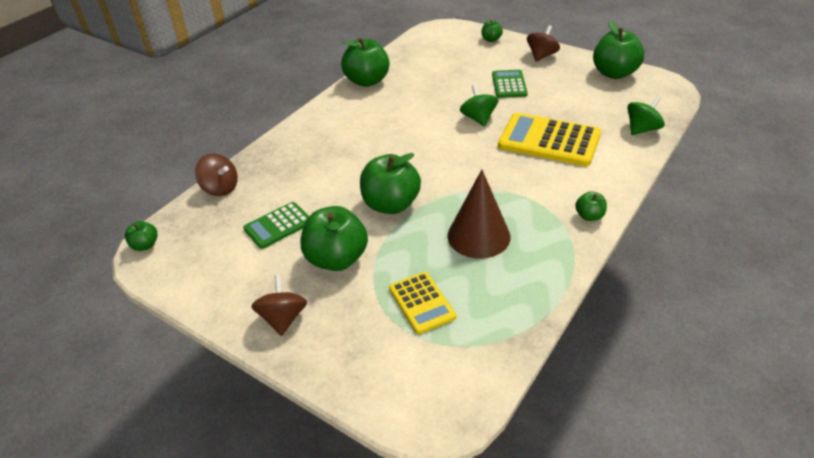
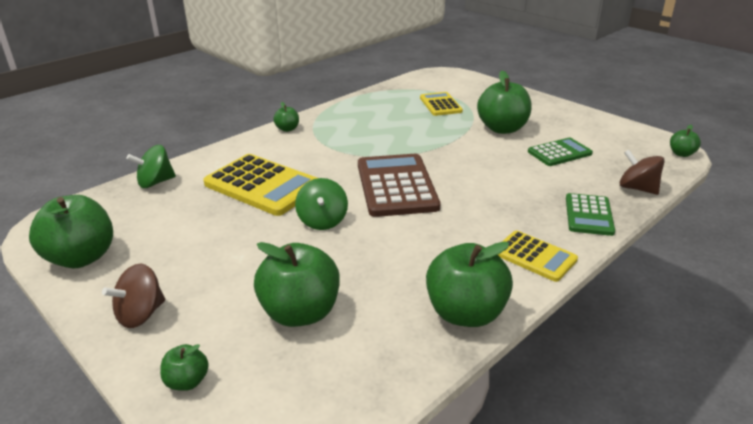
camera: 170 degrees left, 10 degrees down
brown spinning top [251,275,307,336] -> none
green apple [360,153,421,214] -> green apple moved to [254,242,340,327]
brown cone [447,170,510,259] -> none
green calculator [492,70,528,98] -> green calculator moved to [566,193,615,236]
none -> brown calculator [358,154,441,217]
none -> yellow calculator [498,230,578,282]

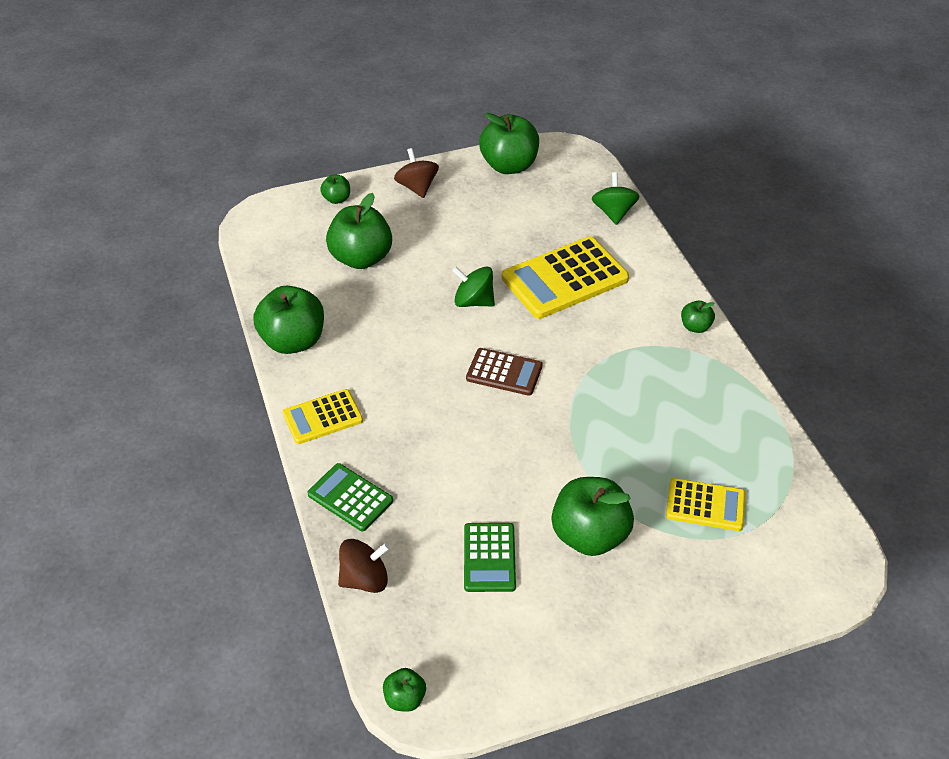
camera: 115 degrees right, 15 degrees up
brown calculator [358,154,441,217] -> brown calculator [466,348,543,396], size x0.58

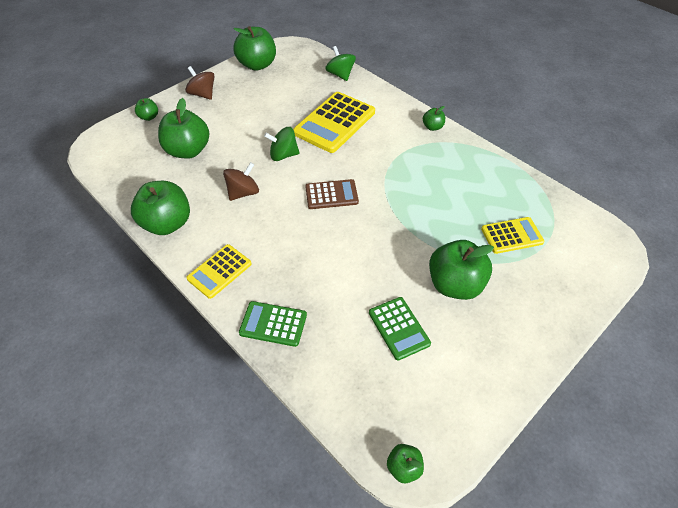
camera: 25 degrees left, 5 degrees up
brown spinning top [338,539,390,593] -> brown spinning top moved to [223,162,259,201]

